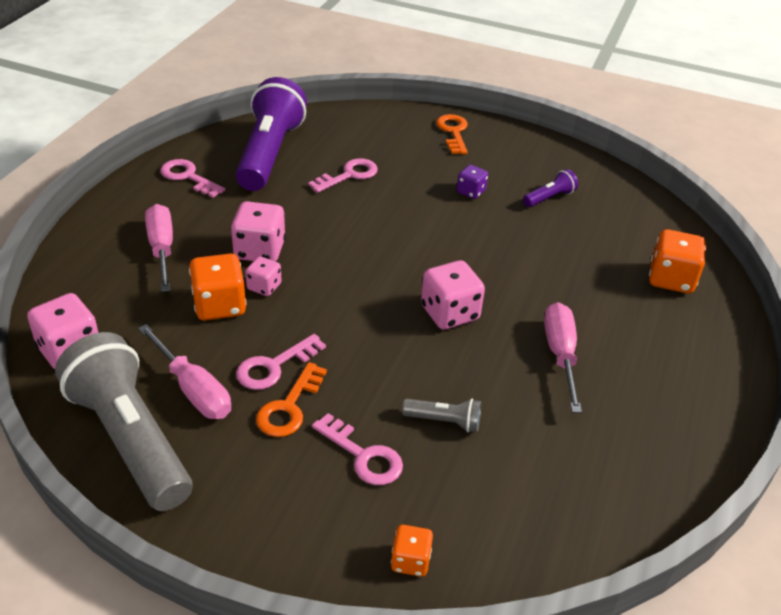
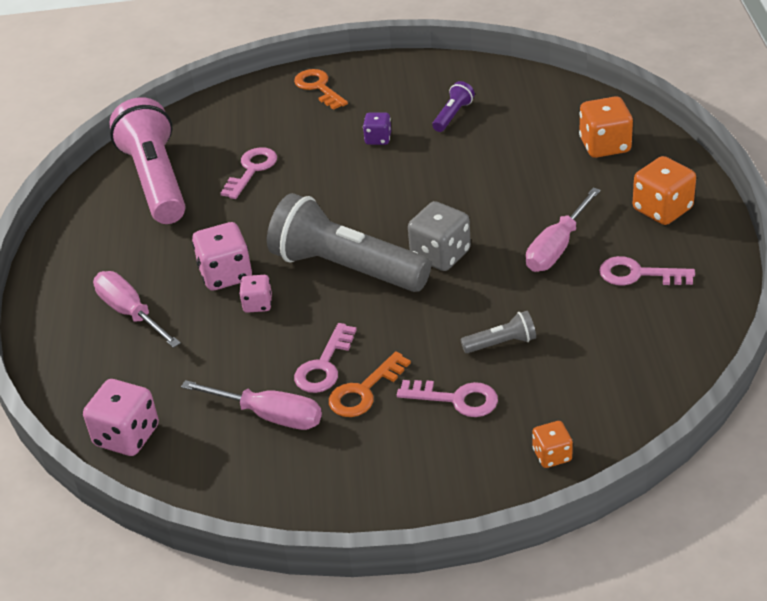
camera: 20 degrees left, 0 degrees up
grey flashlight [55,332,192,511] -> grey flashlight moved to [267,193,431,292]
pink key [160,159,226,198] -> pink key moved to [599,256,695,286]
orange dice [189,253,246,321] -> orange dice moved to [632,156,696,225]
purple flashlight [236,77,307,191] -> pink flashlight [109,97,186,224]
orange key [256,362,327,437] -> orange key turned 45 degrees clockwise [329,351,411,417]
pink dice [421,260,485,330] -> grey dice [408,201,471,271]
pink screwdriver [544,302,582,413] -> pink screwdriver turned 120 degrees counterclockwise [526,187,601,272]

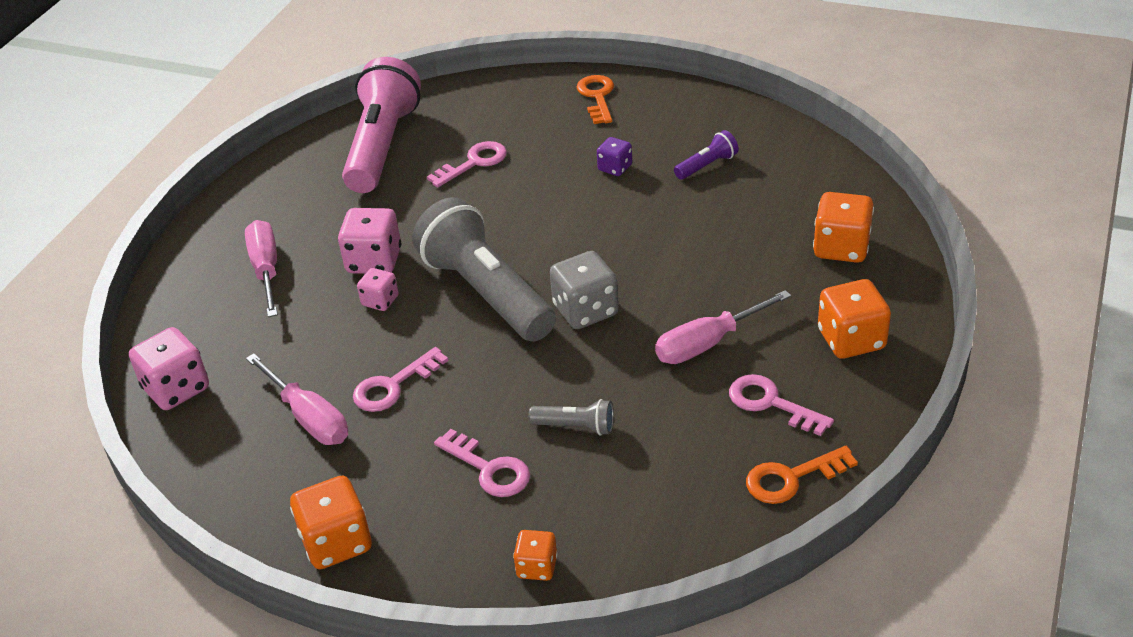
camera: 25 degrees right, 0 degrees up
orange key [329,351,411,417] -> orange key moved to [746,446,858,504]
none -> orange dice [290,476,372,569]

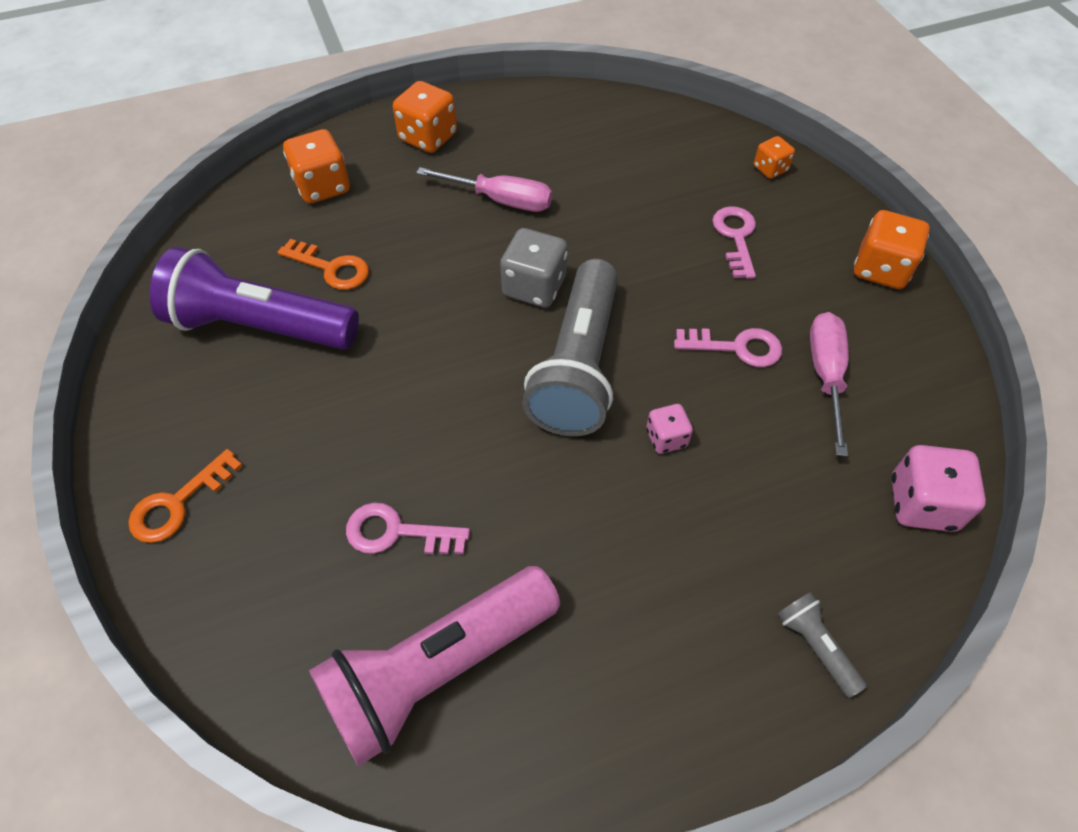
camera: 135 degrees left, 15 degrees up
pink screwdriver [245,220,278,317] -> none
pink dice [338,208,401,274] -> none
grey flashlight [529,399,614,435] -> grey flashlight moved to [777,592,867,698]
purple dice [597,137,632,176] -> none
purple flashlight [674,130,739,180] -> purple flashlight [150,247,359,350], size x2.36
pink key [729,374,834,436] -> none
orange key [746,446,858,504] -> orange key moved to [278,239,369,290]

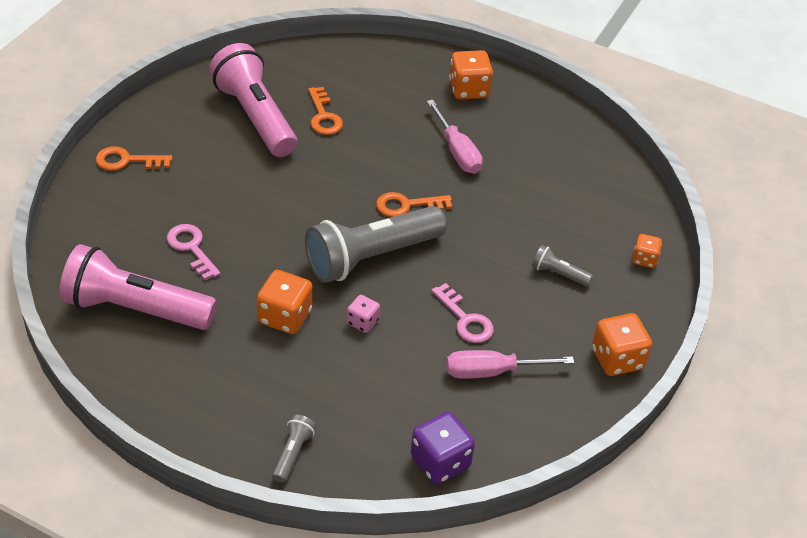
camera: 45 degrees right, 10 degrees down
purple flashlight [150,247,359,350] -> pink flashlight [209,43,297,157]
orange dice [283,129,350,204] -> orange dice moved to [257,270,312,334]
grey dice [500,228,568,308] -> orange key [376,192,452,217]
pink key [712,206,756,279] -> grey flashlight [532,245,593,287]
pink screwdriver [810,312,849,456] -> pink screwdriver turned 150 degrees counterclockwise [446,350,574,379]
pink dice [891,445,986,532] -> purple dice [411,412,475,484]

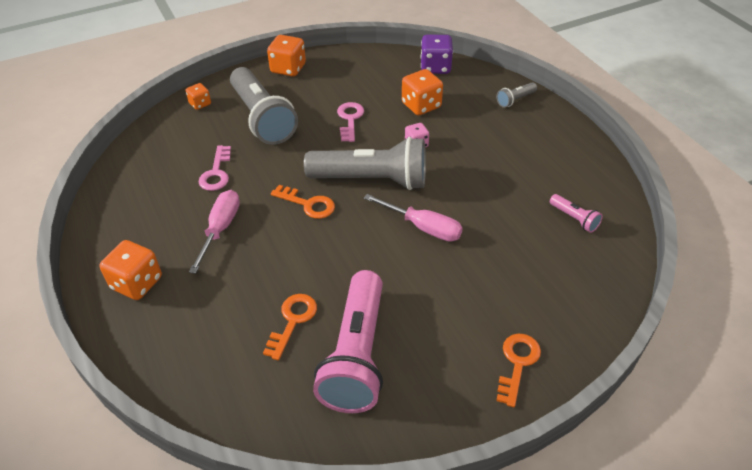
camera: 140 degrees left, 0 degrees up
pink flashlight [59,244,217,330] -> pink flashlight [550,194,603,233], size x0.42
orange key [96,147,172,171] -> orange key turned 105 degrees counterclockwise [496,333,541,407]
pink key [167,224,220,280] -> pink key moved to [199,145,231,191]
orange dice [257,270,312,334] -> orange dice moved to [402,69,443,115]
pink screwdriver [446,350,574,379] -> pink screwdriver moved to [364,194,463,242]
grey flashlight [532,245,593,287] -> grey flashlight [230,67,298,145], size x2.36

